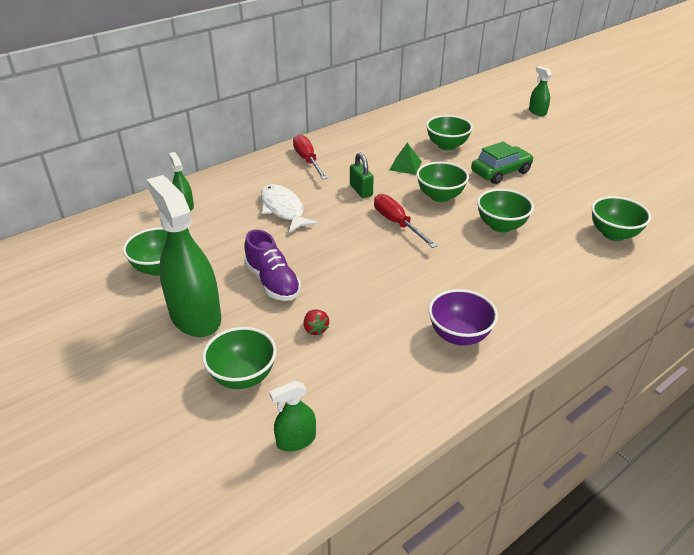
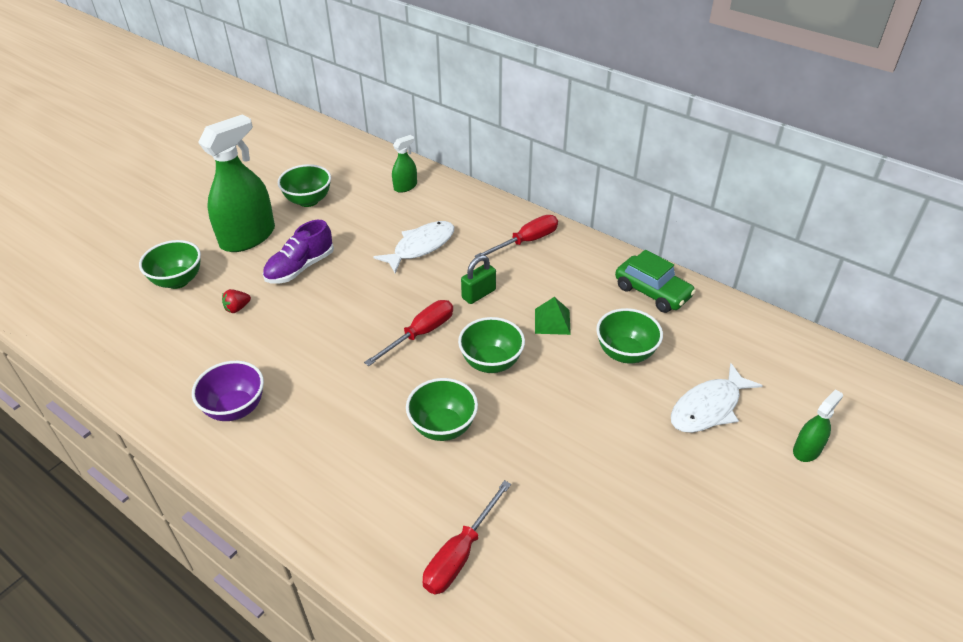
camera: 75 degrees right, 5 degrees up
green spray bottle [269,381,316,451] -> none
green car [471,142,534,184] -> green car moved to [615,250,696,313]
green bowl [591,196,651,241] -> red screwdriver [423,480,511,595]
none -> white fish [671,363,763,433]

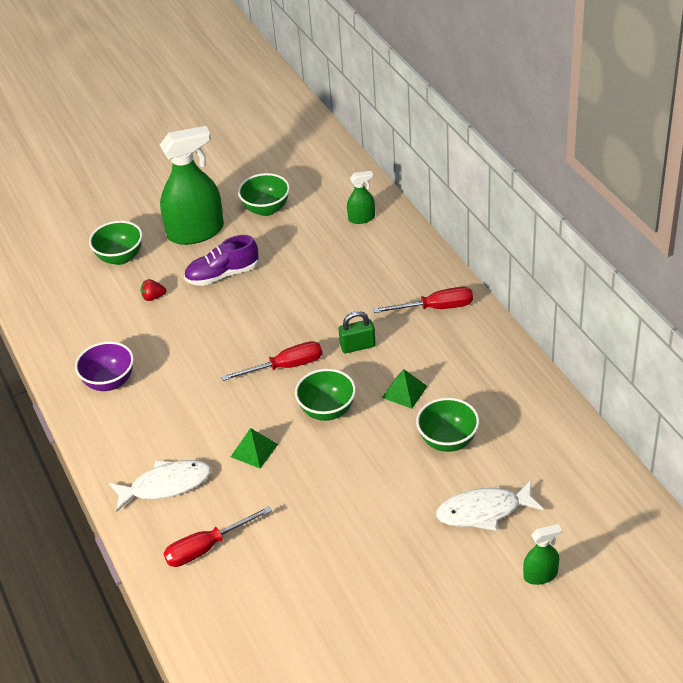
camera: 30 degrees right, 0 degrees up
white fish [374,221,454,273] -> white fish moved to [109,460,211,512]
green bowl [406,378,478,441] -> green pyramid [231,428,278,468]
green car [615,250,696,313] -> none

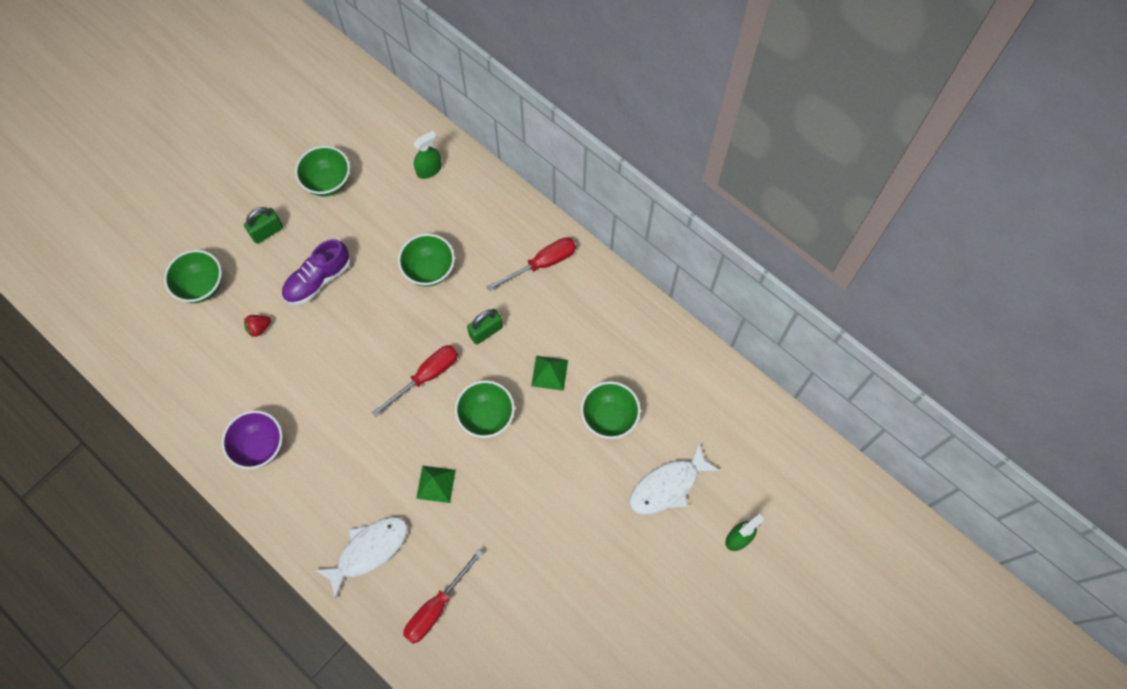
camera: 25 degrees left, 25 degrees up
green spray bottle [160,126,224,245] -> green padlock [244,207,283,244]
none -> green bowl [398,233,455,287]

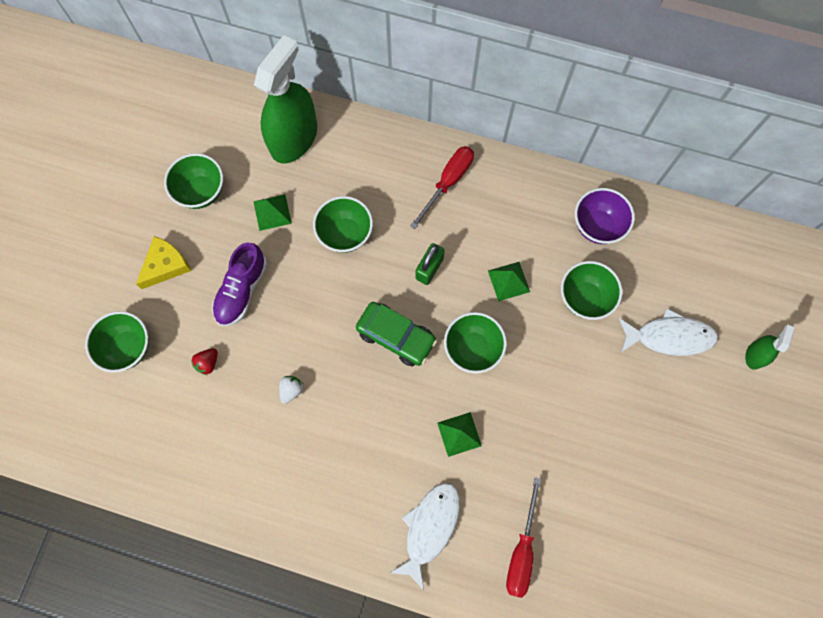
camera: 25 degrees left, 5 degrees up
purple bowl [222,410,283,469] -> purple bowl moved to [575,188,635,244]
green padlock [244,207,283,244] -> yellow cheese [136,236,192,289]
red screwdriver [372,345,458,417] -> green car [356,302,437,366]
green spray bottle [413,131,442,179] -> green spray bottle [254,35,317,163], size x2.14
white fish [629,443,720,515] -> white fish turned 120 degrees counterclockwise [619,308,718,356]
none -> green pyramid [253,194,292,231]
none -> white strawberry [279,376,304,404]

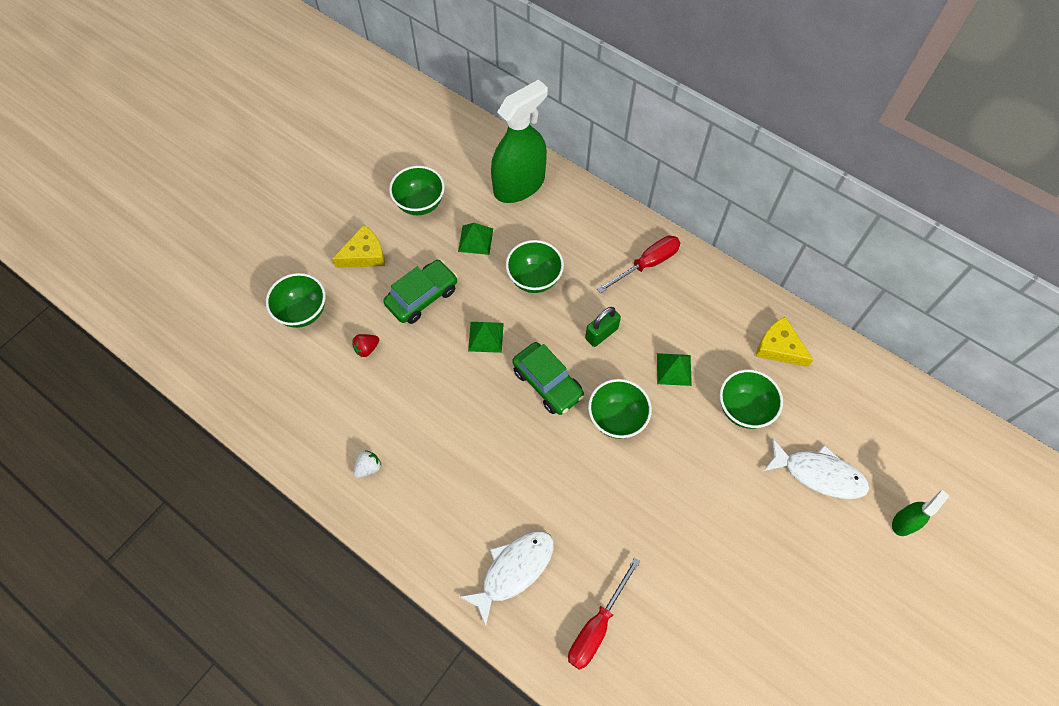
camera: 20 degrees right, 10 degrees down
purple shoe [212,242,267,326] -> green car [383,260,458,324]
white strawberry [279,376,304,404] -> white strawberry moved to [353,450,382,478]
green pyramid [437,412,482,457] -> green pyramid moved to [468,322,504,353]
purple bowl [575,188,635,244] -> yellow cheese [756,317,813,367]

